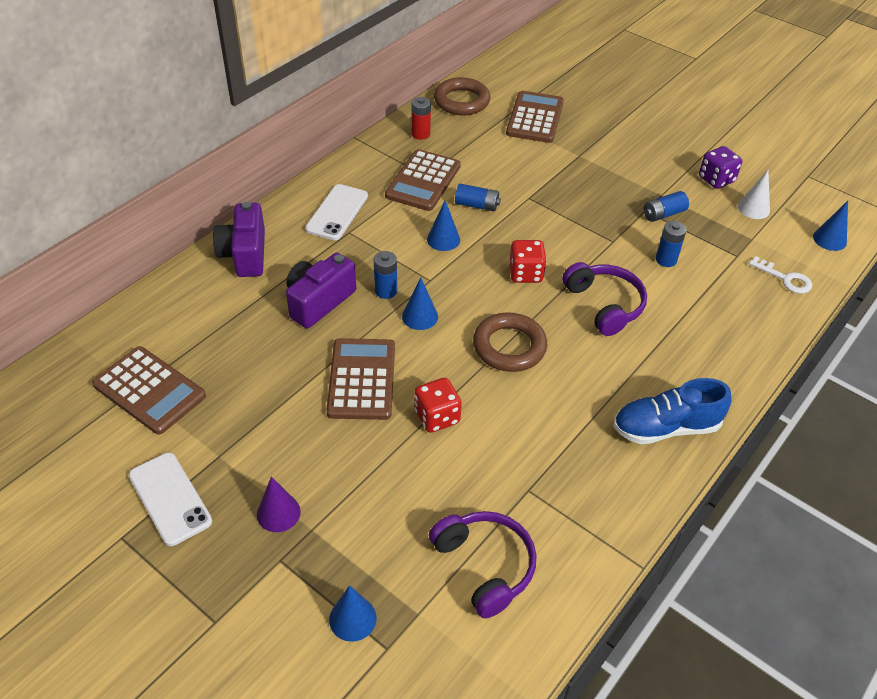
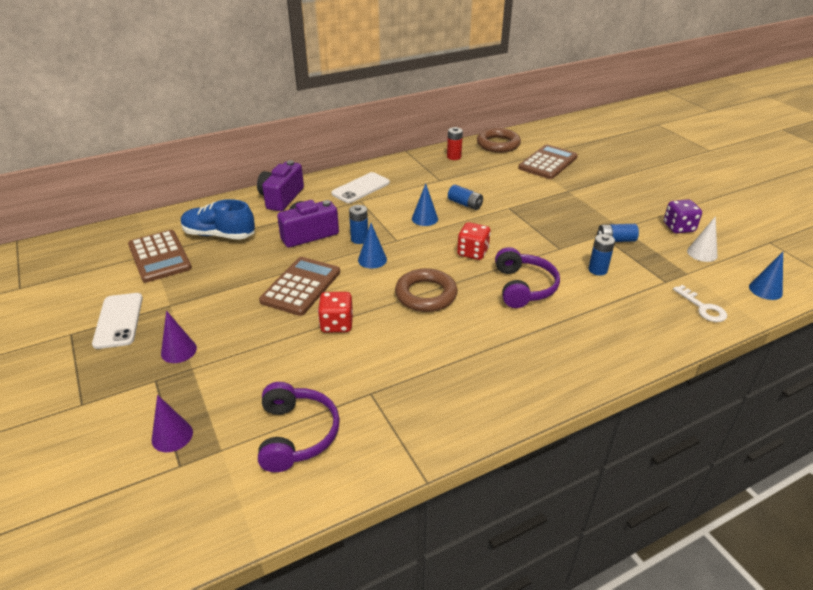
camera: 25 degrees right, 10 degrees down
blue cone [329,585,377,642] -> purple cone [152,395,193,452]
brown calculator [385,149,461,211] -> none
blue shoe [613,378,732,444] -> blue shoe moved to [181,199,255,240]

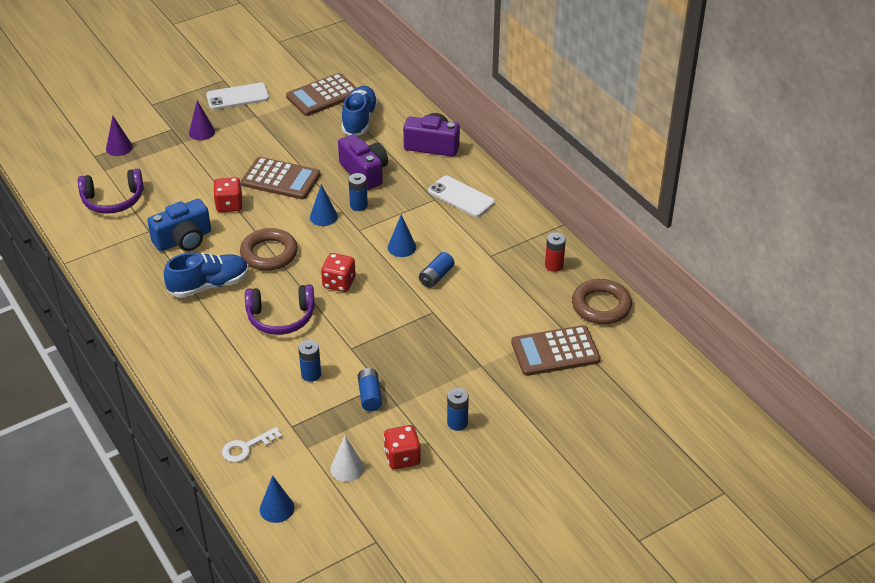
camera: 85 degrees right, 5 degrees up
brown calculator [518,144,578,179] -> brown calculator turned 135 degrees clockwise [511,325,600,376]
purple dice [664,199,702,233] -> red dice [384,425,421,470]
none -> blue camera [147,199,211,252]
none -> blue shoe [164,252,249,298]
none -> blue battery [447,388,469,431]

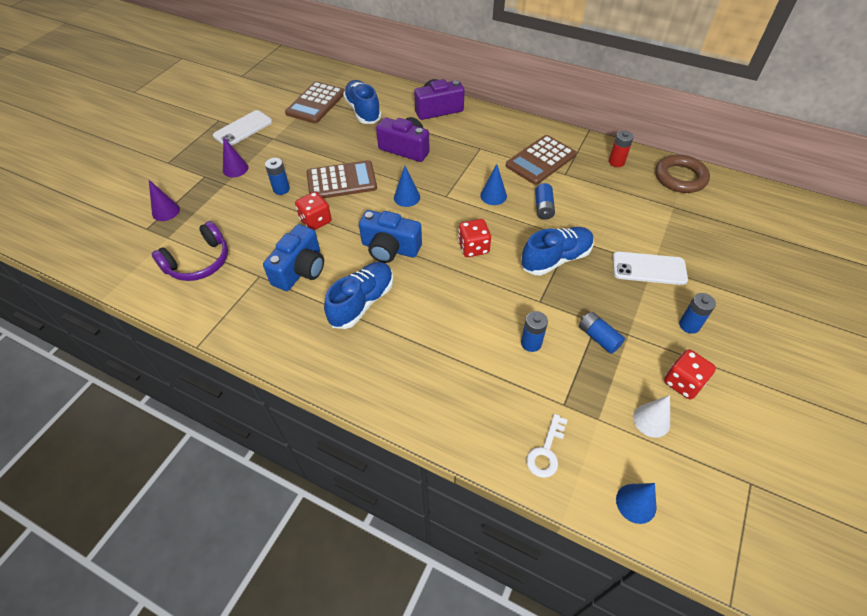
camera: 30 degrees left, 10 degrees up
brown ring [240,228,298,271] -> blue camera [359,210,422,263]
purple headphones [245,284,315,335] -> none
blue battery [348,173,368,211] -> blue battery moved to [265,158,290,195]
white phone [428,176,495,217] -> white phone moved to [613,251,688,285]
brown calculator [511,325,600,376] -> brown calculator moved to [506,135,576,185]
none -> blue shoe [521,227,594,276]

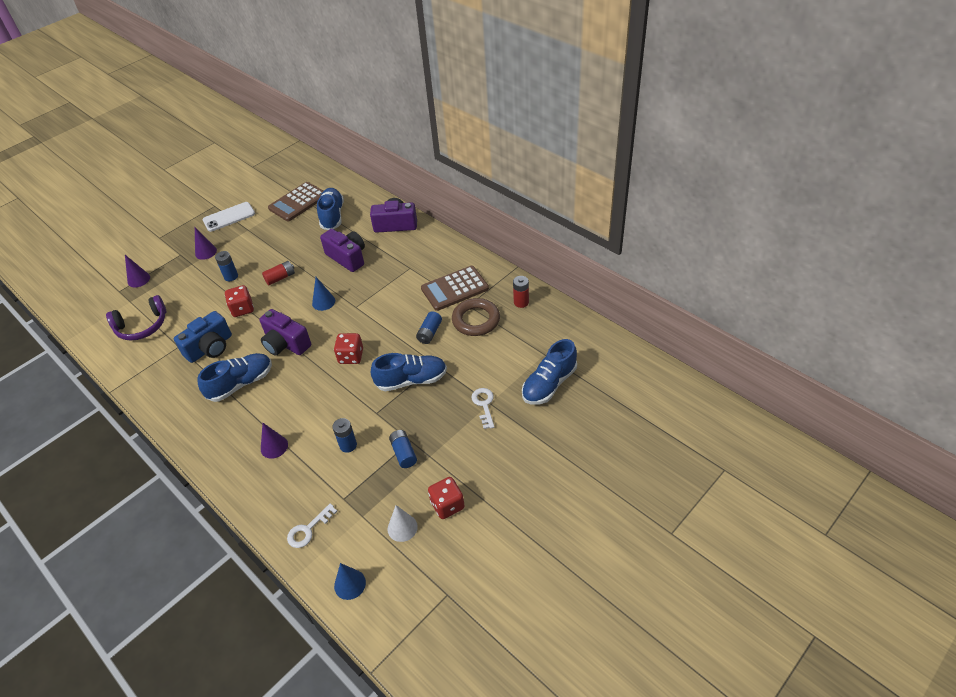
camera: 20 degrees right, 5 degrees down
brown calculator [306,160,377,199] -> red battery [262,261,295,285]
blue camera [359,210,422,263] -> purple camera [259,309,311,356]
blue cone [480,164,507,205] -> none
white phone [613,251,688,285] -> white key [471,388,494,429]
brown ring [655,154,710,193] -> brown ring moved to [452,298,500,336]
blue battery [679,293,716,334] -> none
none -> purple cone [261,423,288,459]
none -> blue shoe [522,339,577,405]

